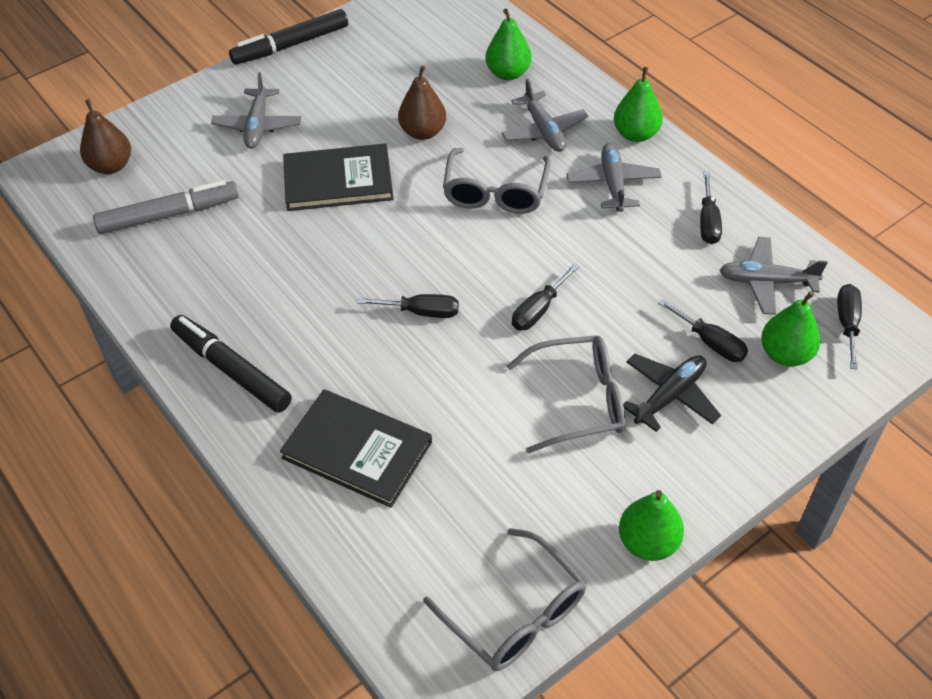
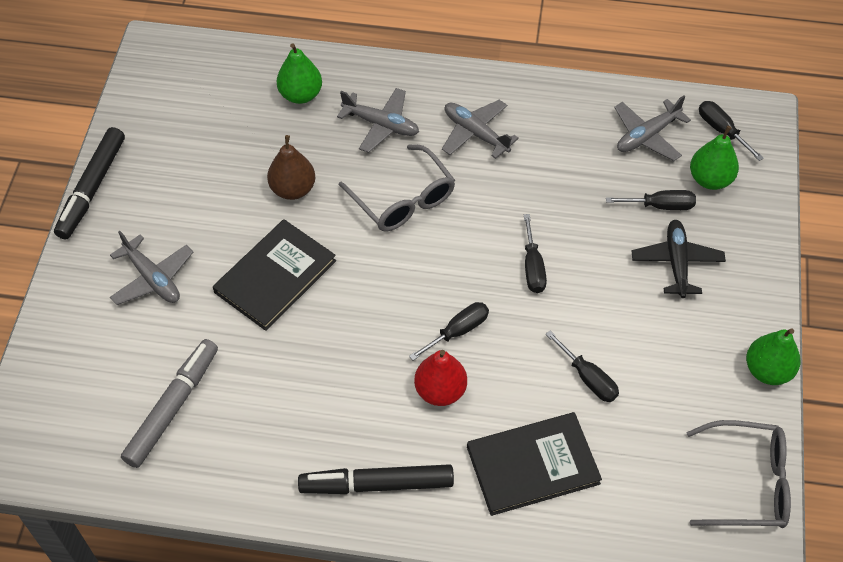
camera: 45 degrees left, 5 degrees up
brown pear [80,99,131,174] -> none
grey glasses [507,335,625,453] -> none
green pear [614,67,663,142] -> none
black screwdriver [700,172,722,244] -> black screwdriver moved to [546,331,619,402]
none -> red pear [414,350,467,406]

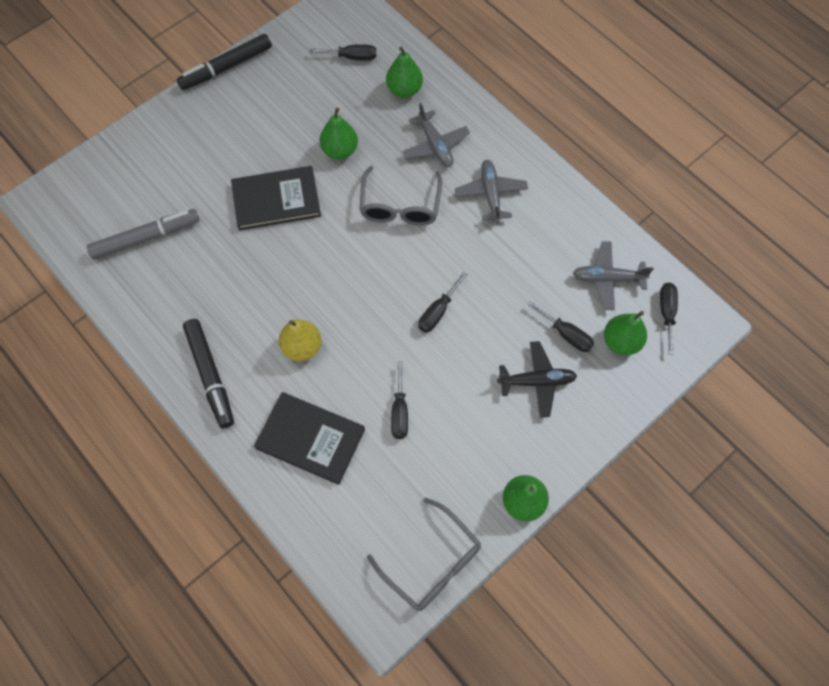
camera: 40 degrees right, 10 degrees up
grey plane [110,231,193,305] -> none
brown pear [267,135,315,200] -> green pear [320,108,358,159]
black marker [298,464,454,494] -> black marker turned 150 degrees counterclockwise [183,319,234,428]
black screwdriver [409,302,489,360] -> black screwdriver moved to [309,44,376,61]
red pear [414,350,467,406] -> yellow pear [279,319,322,361]
black plane [632,220,726,298] -> black plane turned 45 degrees clockwise [497,341,577,418]

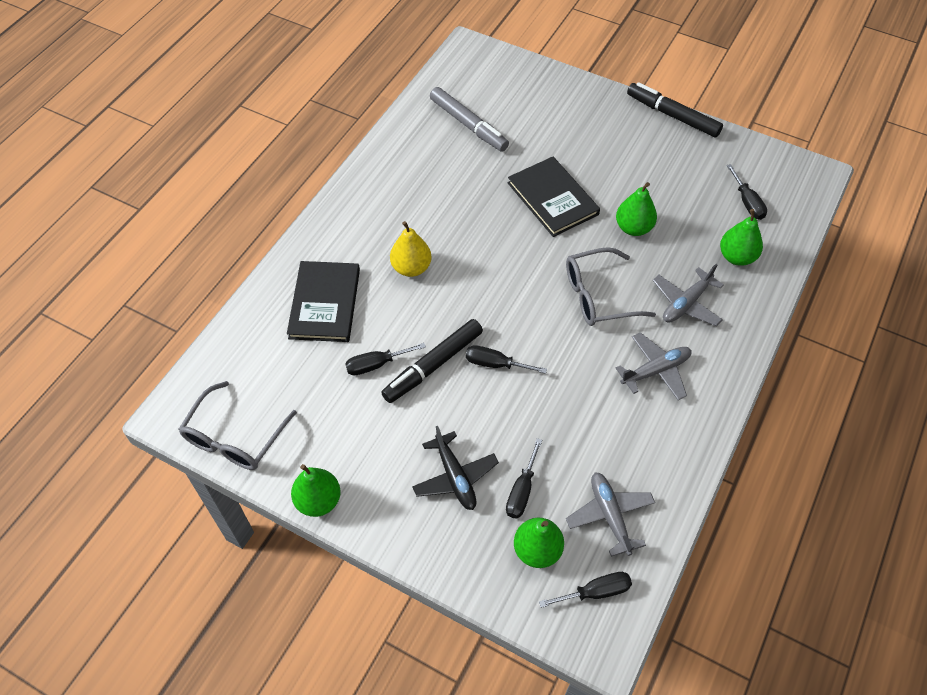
camera: 70 degrees right, 10 degrees down
black marker [183,319,234,428] -> black marker moved to [381,319,483,403]

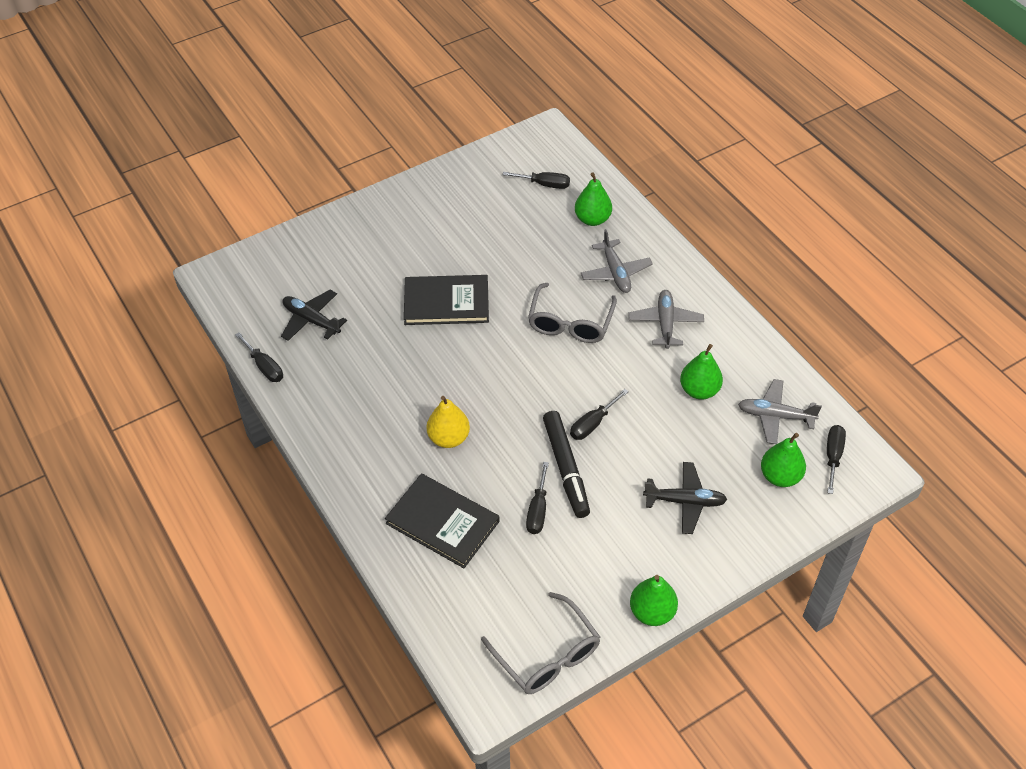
camera: 60 degrees left, 5 degrees down
grey marker [430,87,509,152] -> black plane [281,290,347,341]
black screwdriver [506,438,542,519] -> black screwdriver moved to [235,332,283,382]
green pear [616,182,657,236] -> green pear moved to [680,344,723,399]
black marker [627,82,723,137] -> none

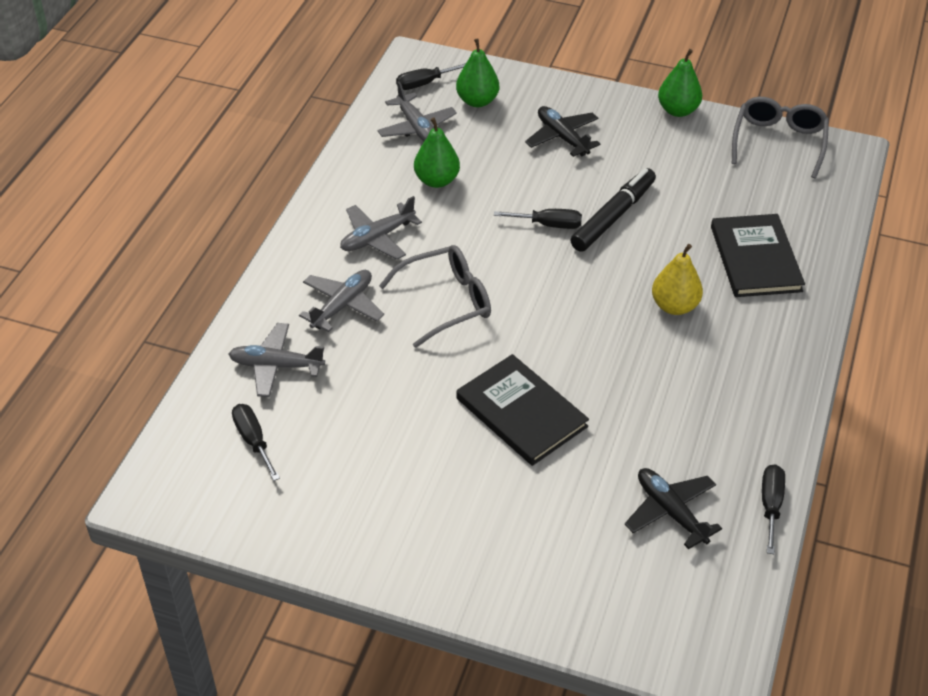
camera: 130 degrees left, 5 degrees down
black plane [281,290,347,341] -> black plane turned 150 degrees clockwise [625,468,722,549]
black screwdriver [526,462,549,534] -> none
green pear [575,172,612,226] -> grey plane [229,323,325,397]

